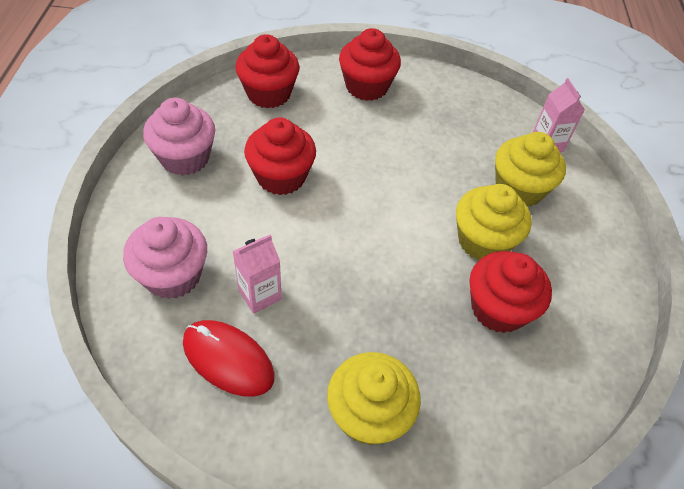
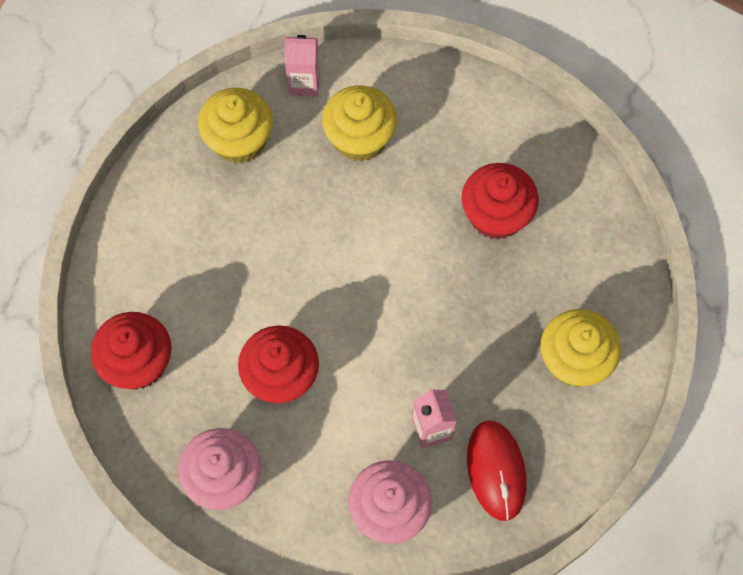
camera: 70 degrees left, 15 degrees up
red mouse [183,320,275,397] -> red mouse turned 60 degrees counterclockwise [467,420,527,521]
red cupcake [339,28,401,101] -> none
yellow cupcake [456,184,532,260] -> yellow cupcake moved to [198,88,273,164]

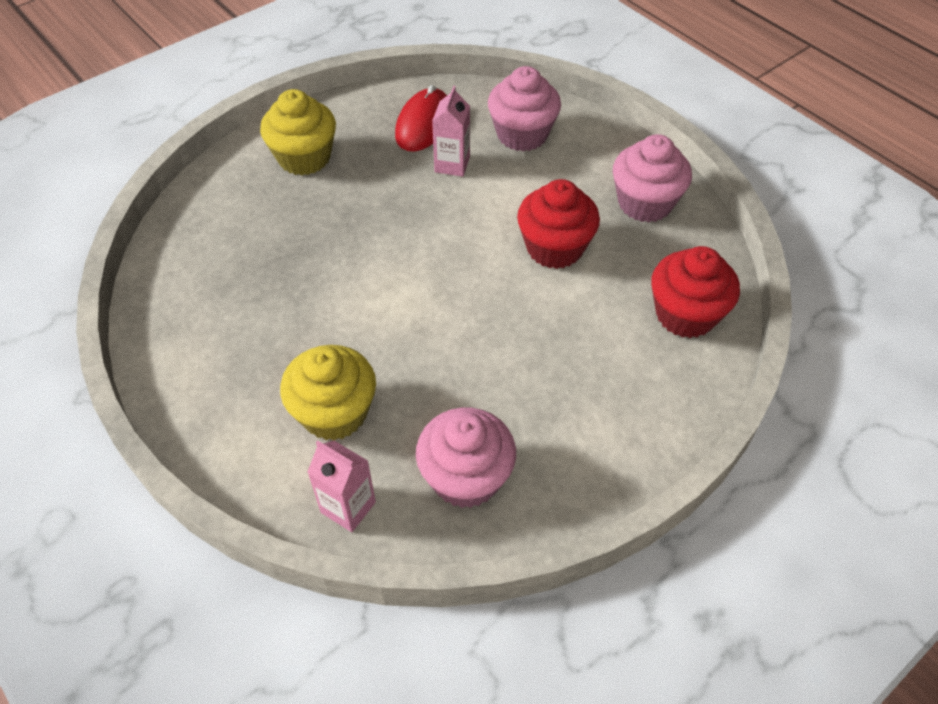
camera: 150 degrees left, 15 degrees down
yellow cupcake [198,88,273,164] -> pink cupcake [416,407,516,508]
red cupcake [462,163,539,240] -> none

